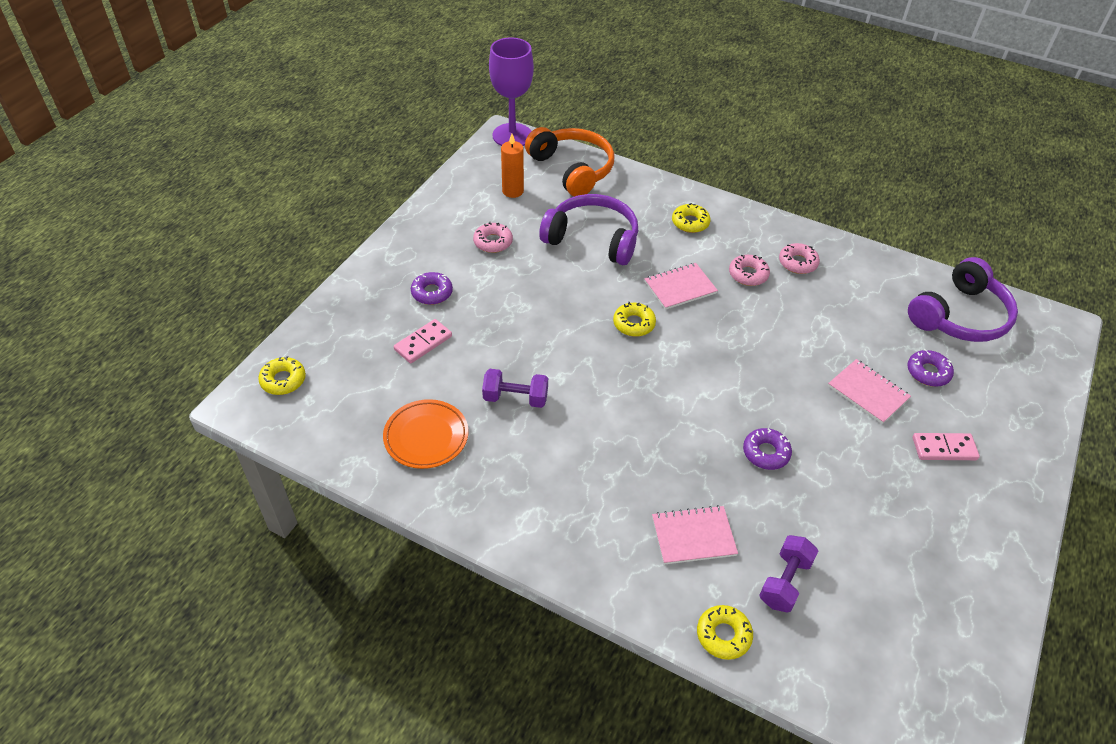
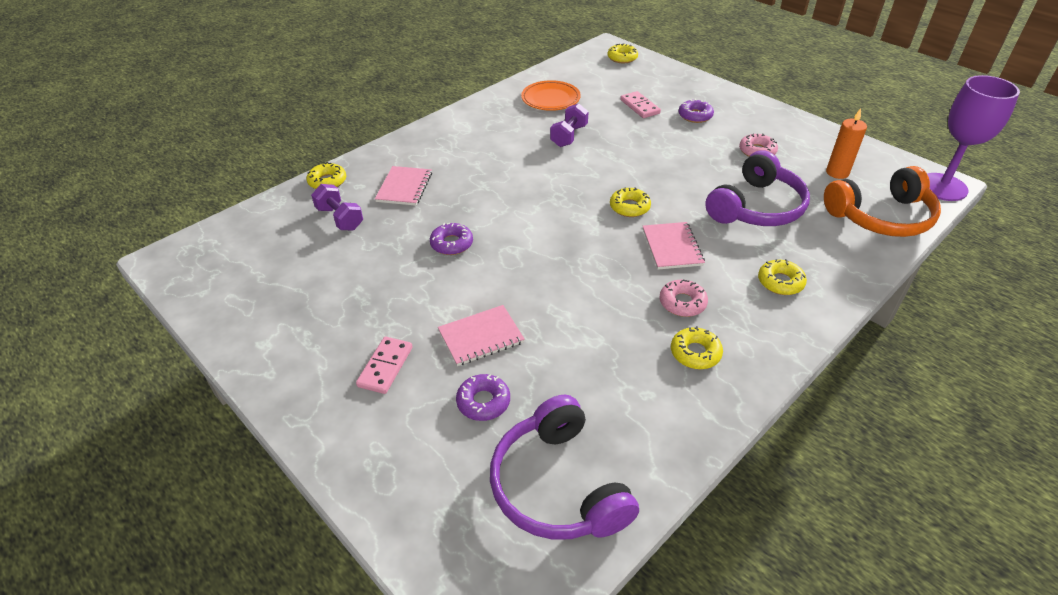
camera: 110 degrees right, 5 degrees down
pink donut [779,243,820,274] -> yellow donut [671,326,723,369]

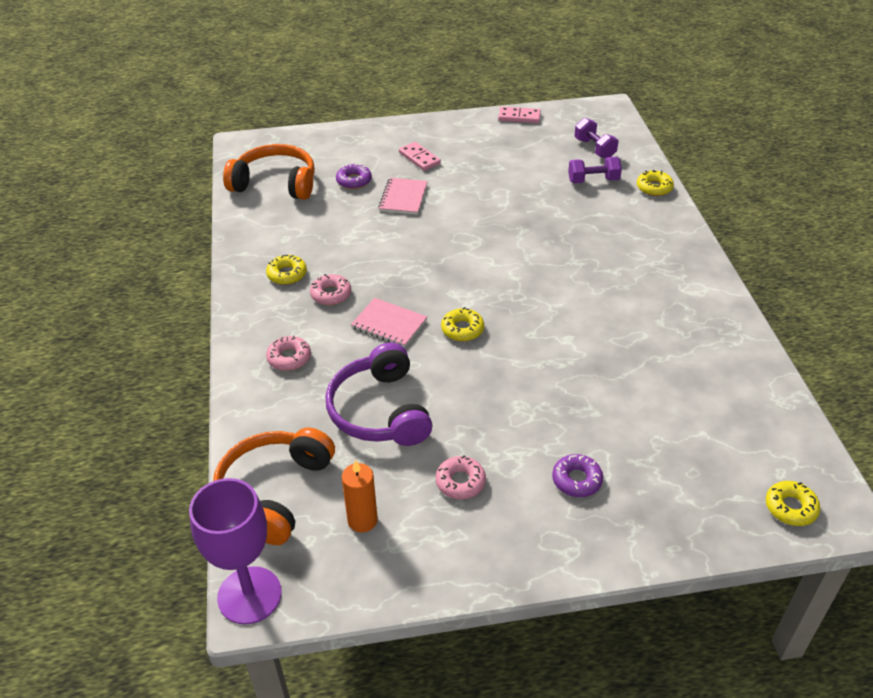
camera: 125 degrees right, 0 degrees up
pink notebook [375,166,432,206] -> none
purple donut [430,223,473,255] -> none
purple headphones [490,395,639,540] -> orange headphones [223,144,315,200]
orange plate [521,80,581,111] -> none
purple dumbbell [550,103,589,147] -> purple dumbbell moved to [574,118,618,158]
pink domino [620,91,661,118] -> pink domino moved to [498,107,541,123]
yellow donut [758,259,807,295] -> pink donut [266,336,311,371]

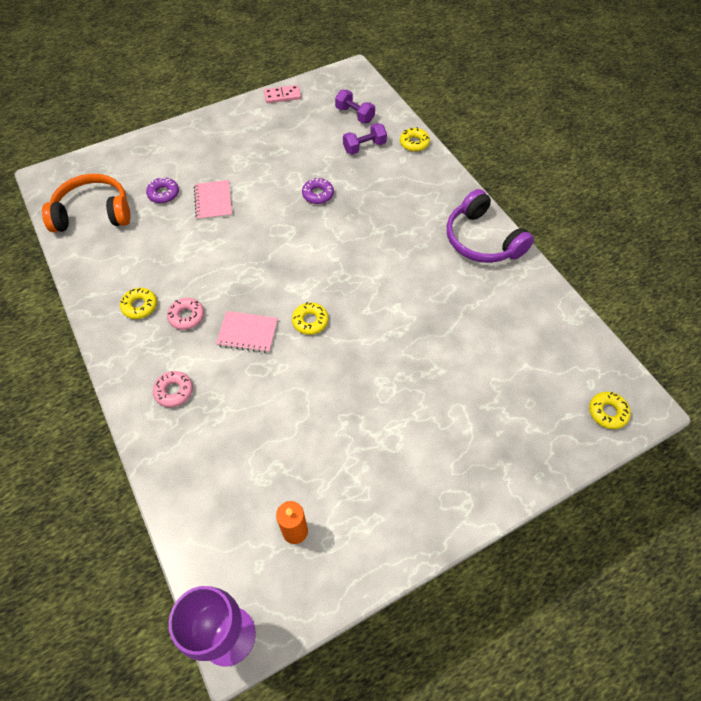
camera: 20 degrees left, 15 degrees up
orange headphones [213,428,335,545] -> none
purple headphones [325,342,433,446] -> purple headphones moved to [447,189,534,263]
pink domino [399,142,441,171] -> none
pink donut [436,455,486,499] -> none
purple donut [552,454,603,497] -> purple donut moved to [302,178,334,204]

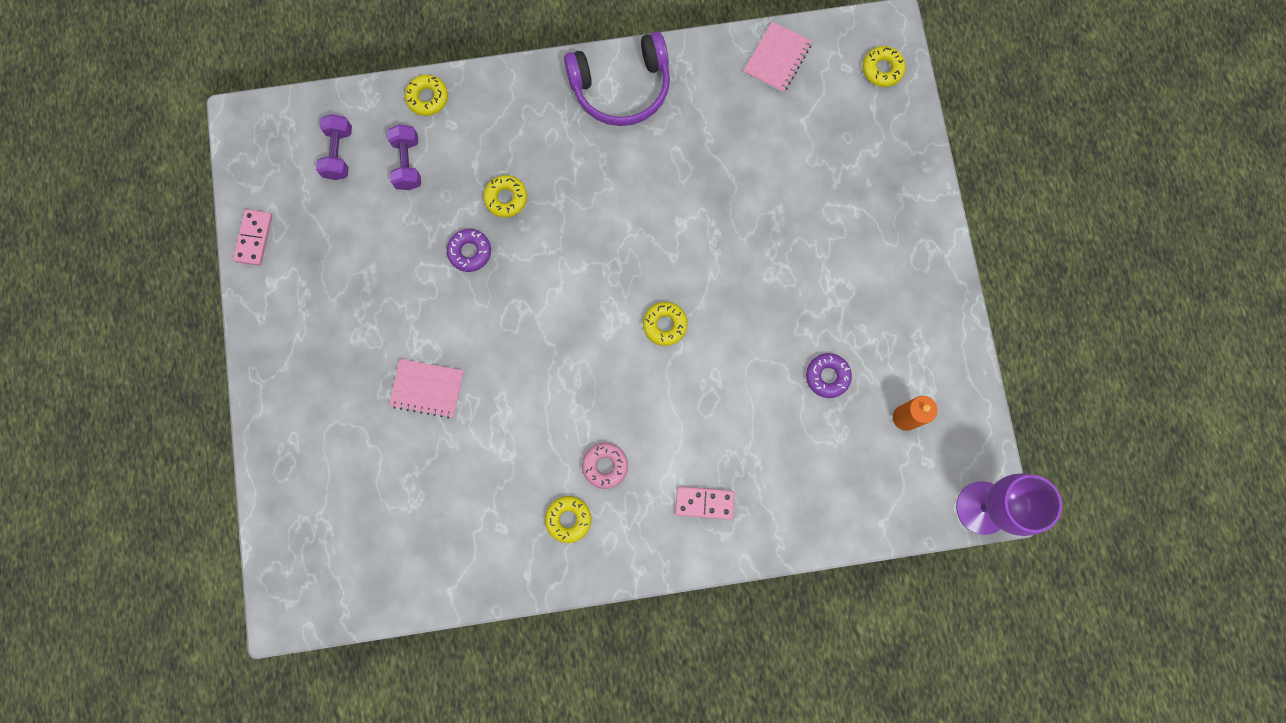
camera: 70 degrees left, 20 degrees up
orange headphones [42,174,130,233] -> none
purple donut [146,177,179,203] -> purple donut moved to [806,353,852,398]
pink donut [153,371,193,407] -> pink domino [675,486,735,520]
pink notebook [216,311,278,353] -> pink notebook moved to [744,21,812,93]
purple dumbbell [335,90,375,123] -> purple dumbbell turned 60 degrees counterclockwise [316,114,352,180]
none -> yellow donut [483,175,527,218]

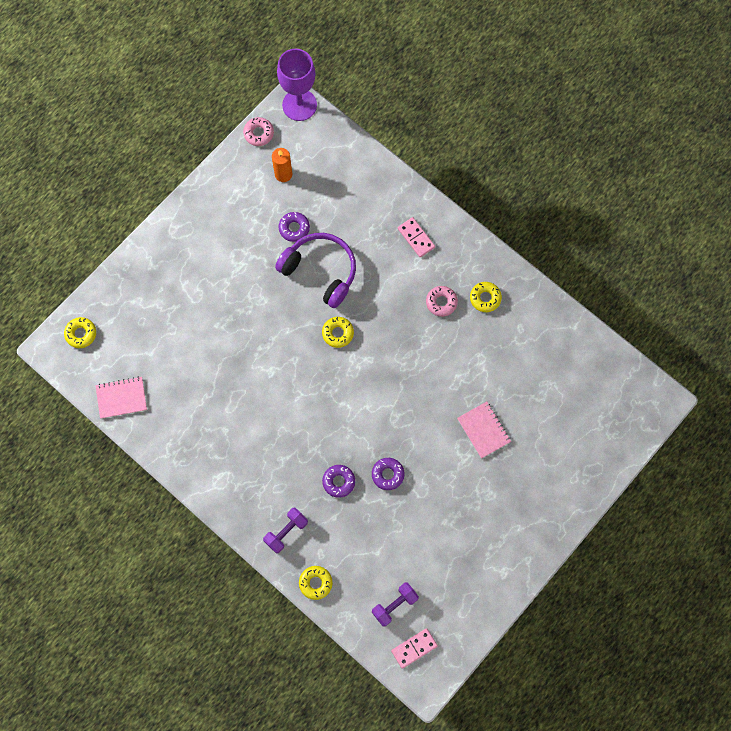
camera: 130 degrees left, 5 degrees down
pink domino [233,209,272,266] -> pink domino moved to [391,628,438,669]
purple dumbbell [387,125,421,190] -> purple dumbbell moved to [263,508,308,554]
yellow donut [483,175,527,218] -> purple donut [322,465,355,498]
purple headphones [564,32,670,126] -> purple headphones moved to [275,233,356,308]
none -> pink donut [243,117,274,146]

